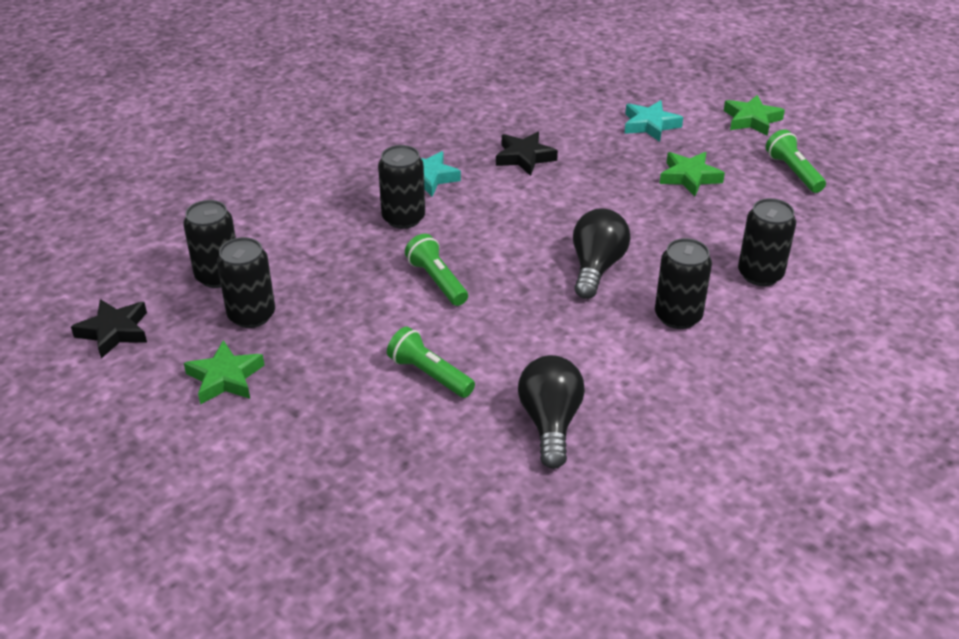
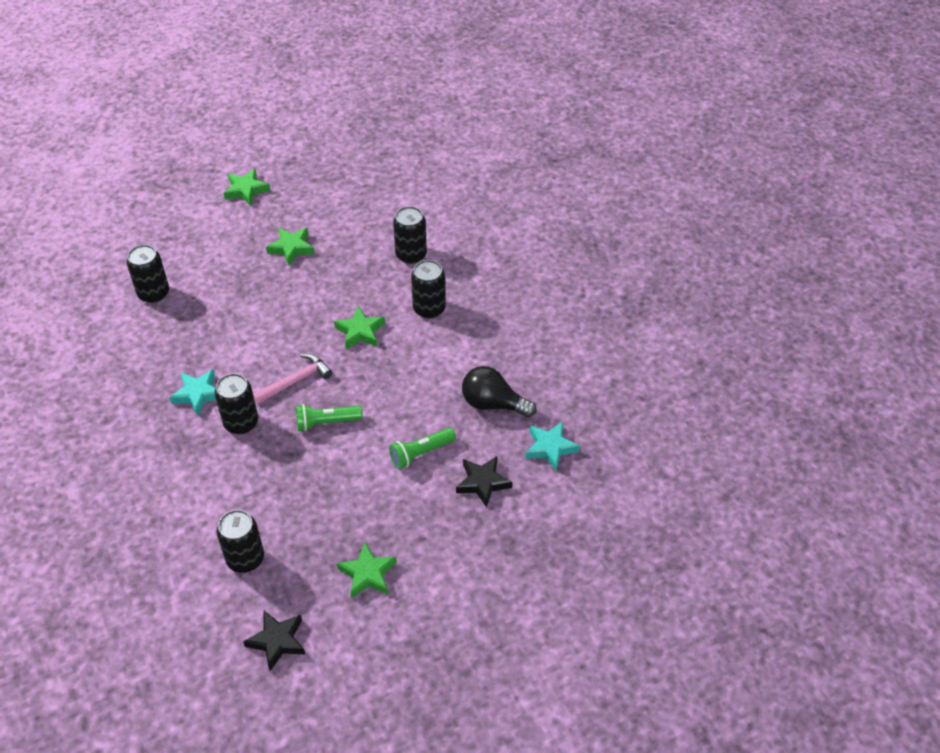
camera: 70 degrees left, 10 degrees up
black can [217,237,275,328] -> black can moved to [127,245,169,303]
black star [496,132,558,176] -> black star moved to [456,456,512,508]
black light bulb [573,208,631,299] -> green star [334,306,385,349]
turquoise star [624,100,683,142] -> turquoise star moved to [525,421,580,471]
green flashlight [766,129,826,193] -> none
none -> pink hammer [253,354,333,404]

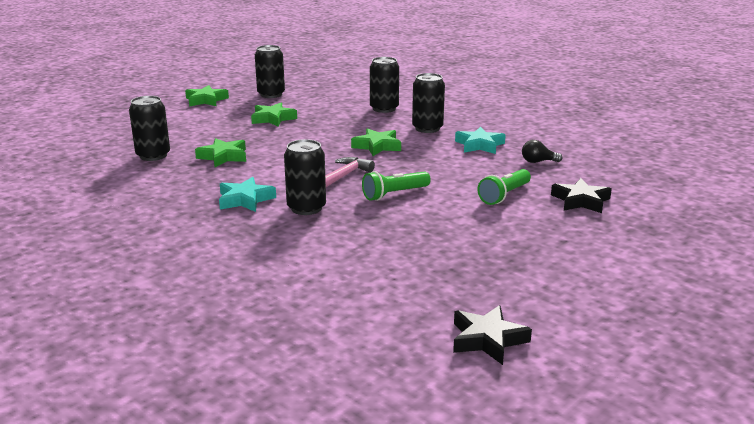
camera: 20 degrees left, 25 degrees down
black can [217,510,264,573] -> black can moved to [255,45,285,98]
green star [337,542,397,599] -> green star moved to [195,138,246,167]
black light bulb [462,366,537,417] -> black light bulb [522,140,563,163], size x0.54
turquoise star [525,421,580,471] -> turquoise star moved to [455,127,506,154]

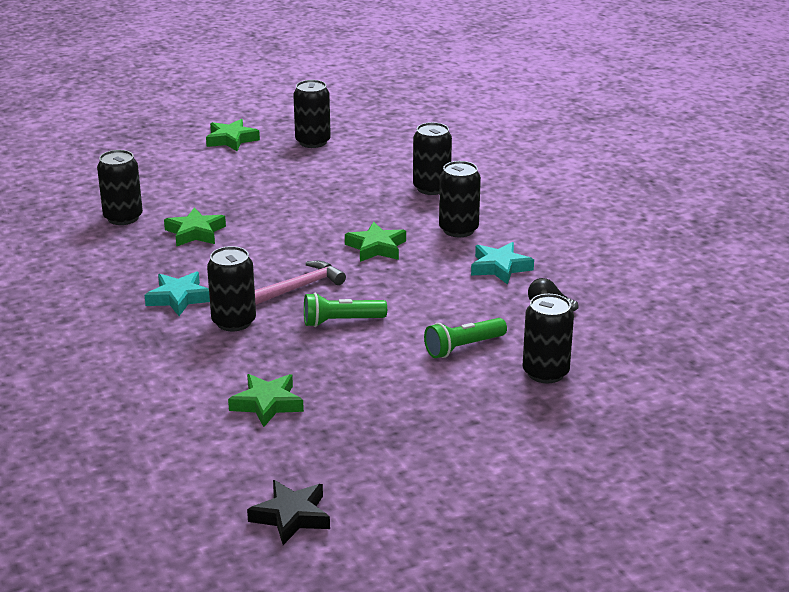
camera: 20 degrees right, 5 degrees up
green star [251,103,297,127] -> green star moved to [228,374,304,427]
black star [551,178,612,213] -> black can [523,294,574,383]

